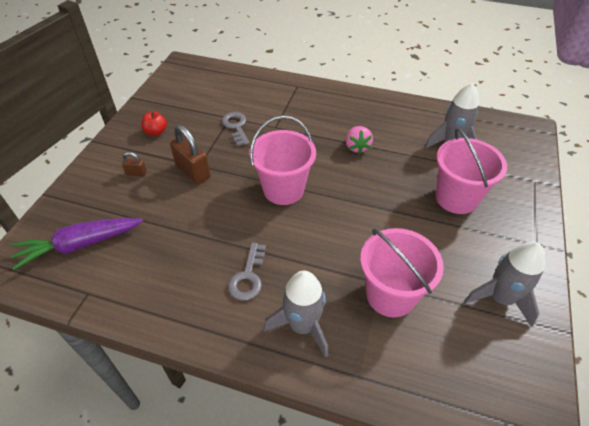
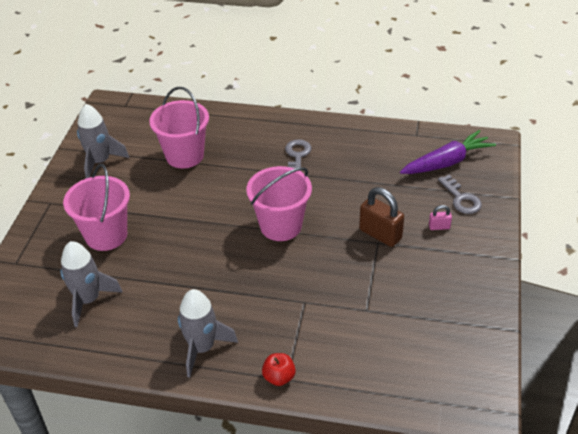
camera: 175 degrees right, 5 degrees down
brown padlock [122,152,147,176] -> pink padlock [429,205,452,230]
red apple [141,111,167,136] -> red apple moved to [262,353,296,386]
grey key [222,112,249,146] -> grey key moved to [438,175,482,214]
grey rocket [264,271,328,358] -> grey rocket moved to [178,289,238,378]
pink strawberry [346,126,373,154] -> none

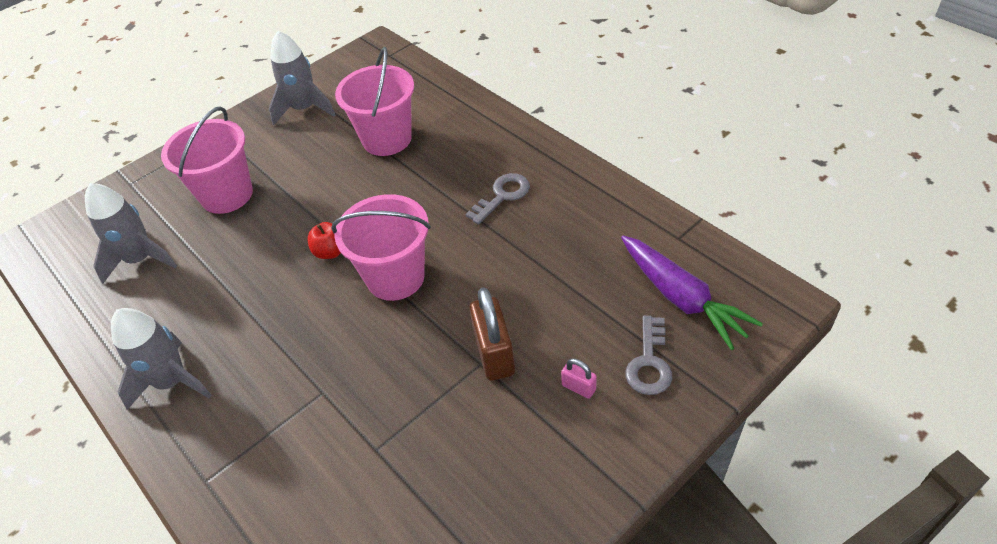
camera: 40 degrees right, 5 degrees up
red apple [262,353,296,386] -> red apple moved to [307,222,341,259]
purple carrot [400,130,496,174] -> purple carrot turned 45 degrees clockwise [621,235,763,350]

